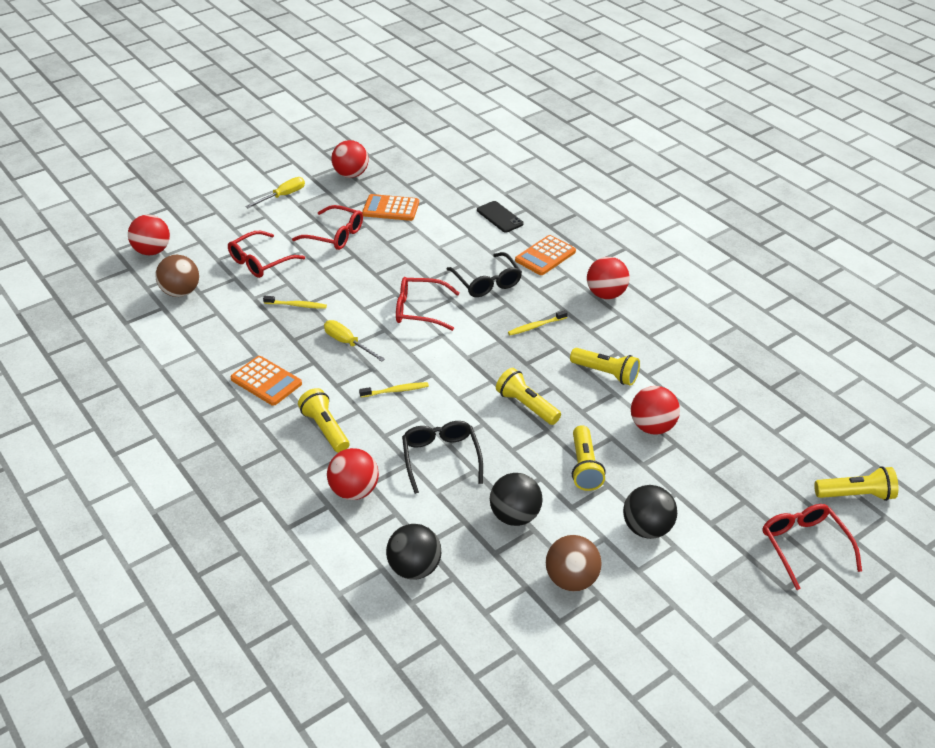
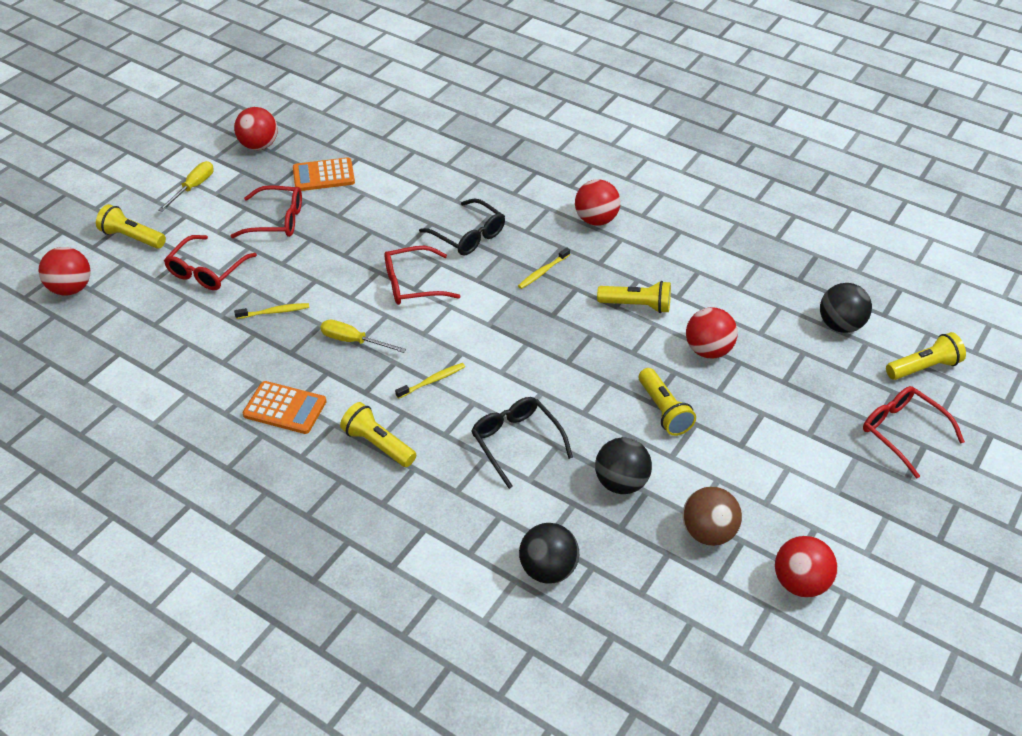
camera: 20 degrees left, 5 degrees up
brown ball [155,255,199,297] -> none
red ball [327,448,379,500] -> red ball moved to [775,536,838,597]
black phone [477,201,524,232] -> none
yellow flashlight [496,368,561,425] -> yellow flashlight moved to [96,204,166,249]
orange calculator [515,235,576,275] -> none
black ball [623,485,677,539] -> black ball moved to [820,283,872,333]

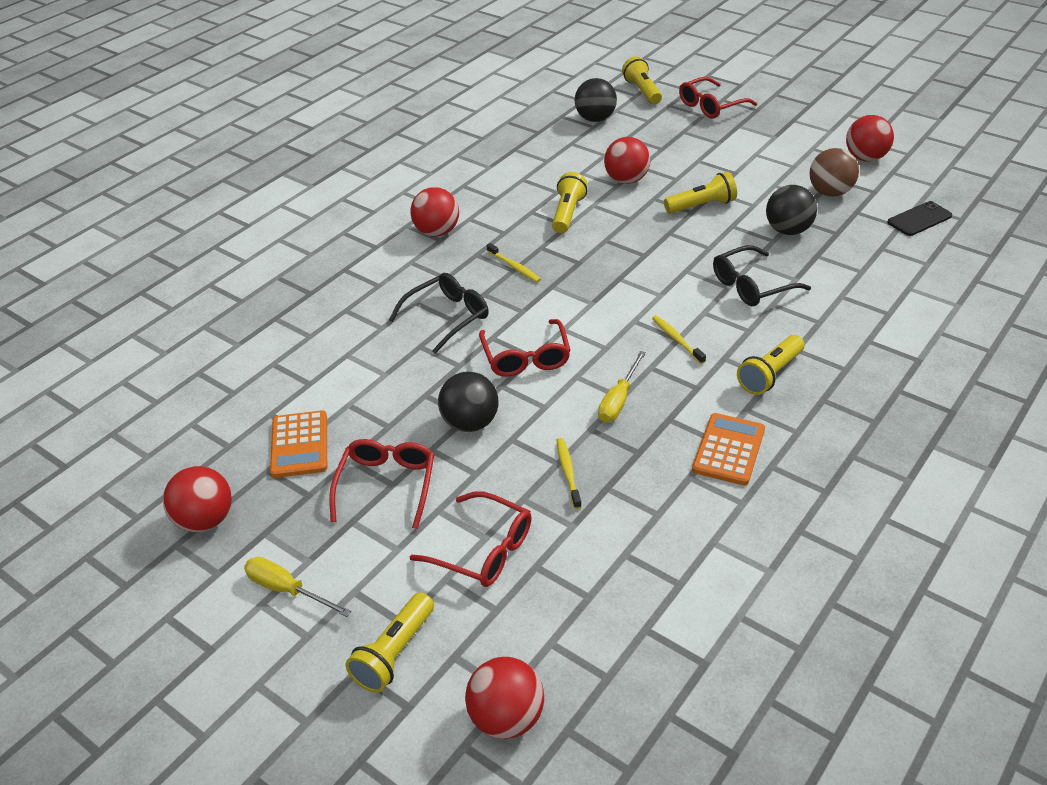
camera: 85 degrees left, 5 degrees down
black ball [519,523,579,584] -> black ball moved to [438,372,498,432]
none -> black phone [887,201,952,236]

